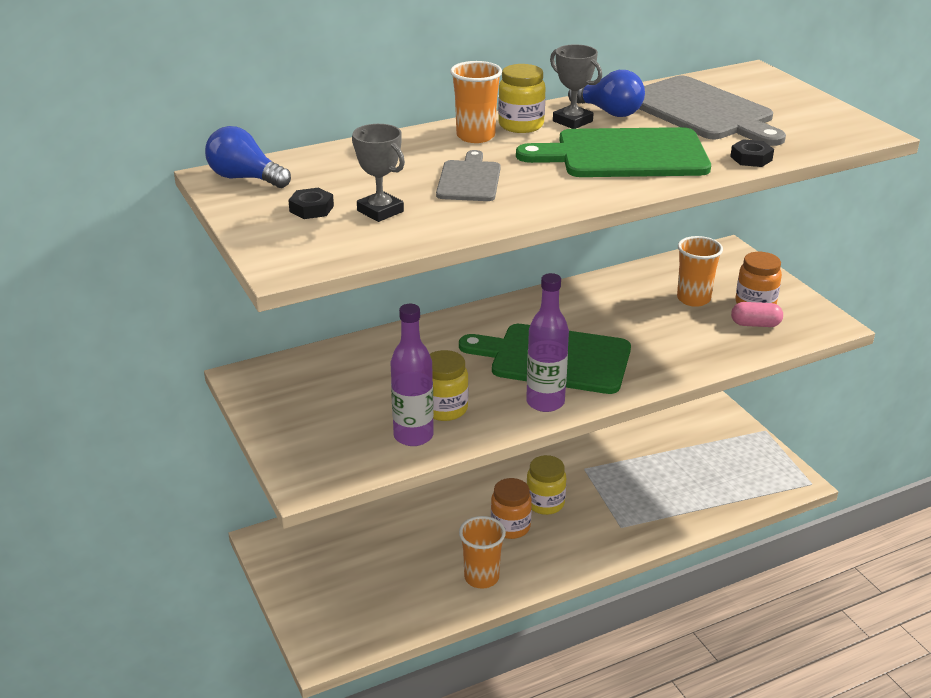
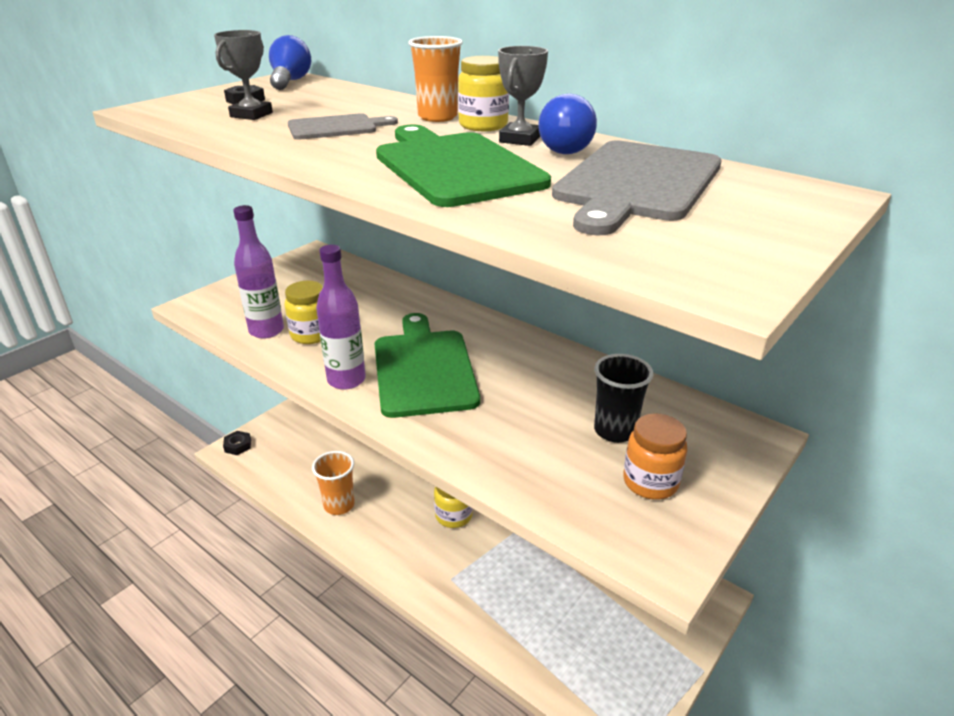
camera: 65 degrees right, 0 degrees up
orange jar [491,478,532,539] -> none
orange cup [677,236,723,307] -> black cup [594,354,653,443]
black nut [730,139,774,167] -> black nut moved to [223,431,251,455]
pink capsule [731,302,783,327] -> none

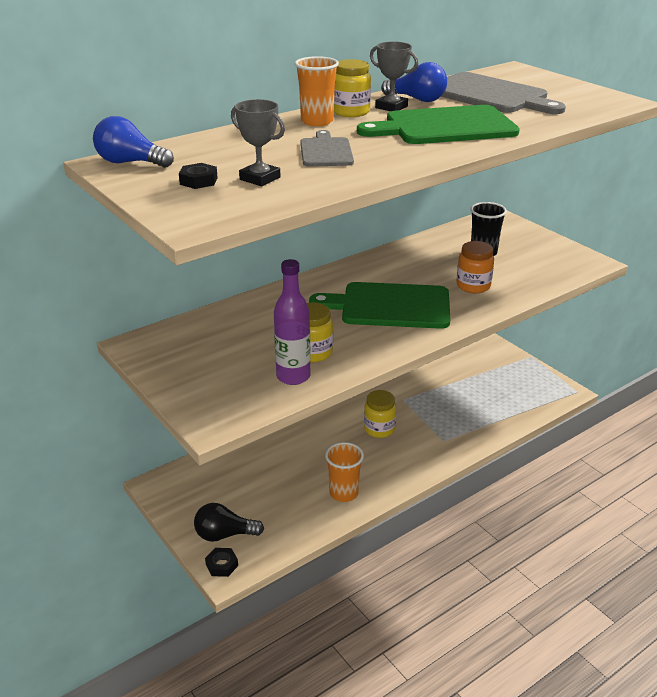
camera: 75 degrees left, 0 degrees up
purple bottle [316,245,366,390] -> none
orange jar [623,413,687,500] -> orange jar moved to [456,241,494,293]
none -> black light bulb [194,503,264,542]

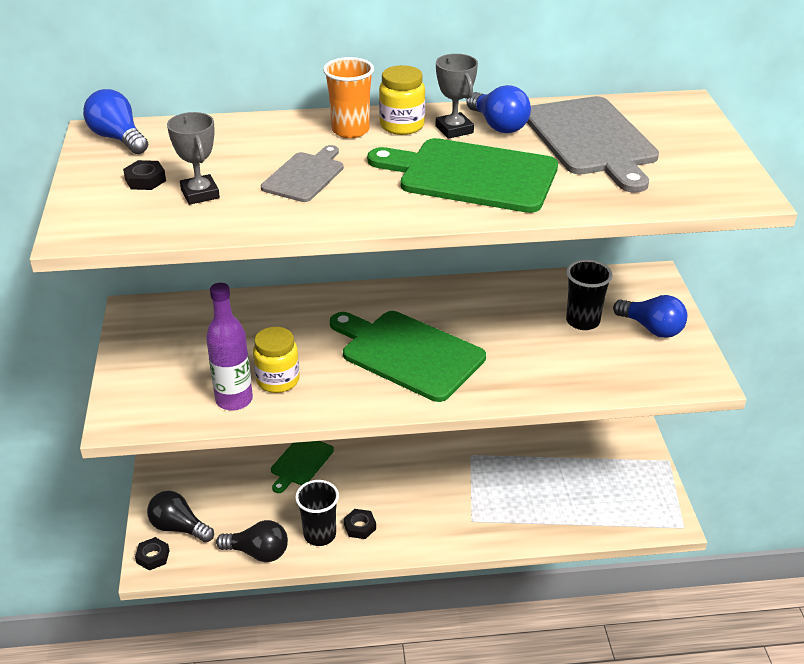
camera: 30 degrees right, 5 degrees up
orange cup [325,442,364,502] -> black cup [295,480,339,546]
yellow jar [364,390,396,438] -> none
orange jar [456,241,494,293] -> none
none -> black light bulb [216,520,288,562]
none -> green cutting board [271,441,334,493]
none -> black nut [344,509,376,539]
none -> blue light bulb [613,295,687,338]

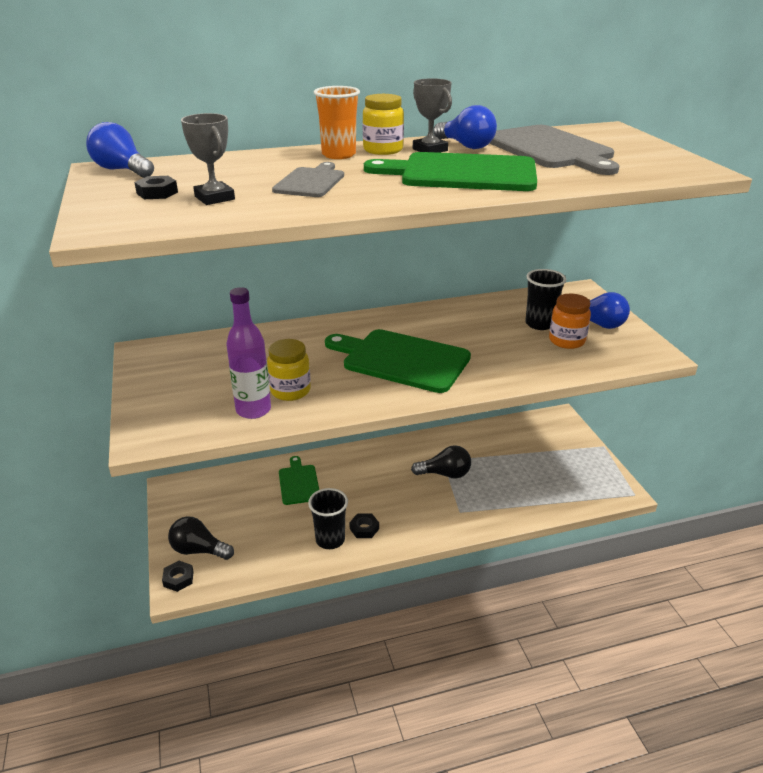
camera: 10 degrees left, 5 degrees down
black light bulb [216,520,288,562] -> black light bulb moved to [411,445,471,479]
green cutting board [271,441,334,493] -> green cutting board turned 150 degrees clockwise [279,456,319,505]
none -> orange jar [549,294,591,349]

